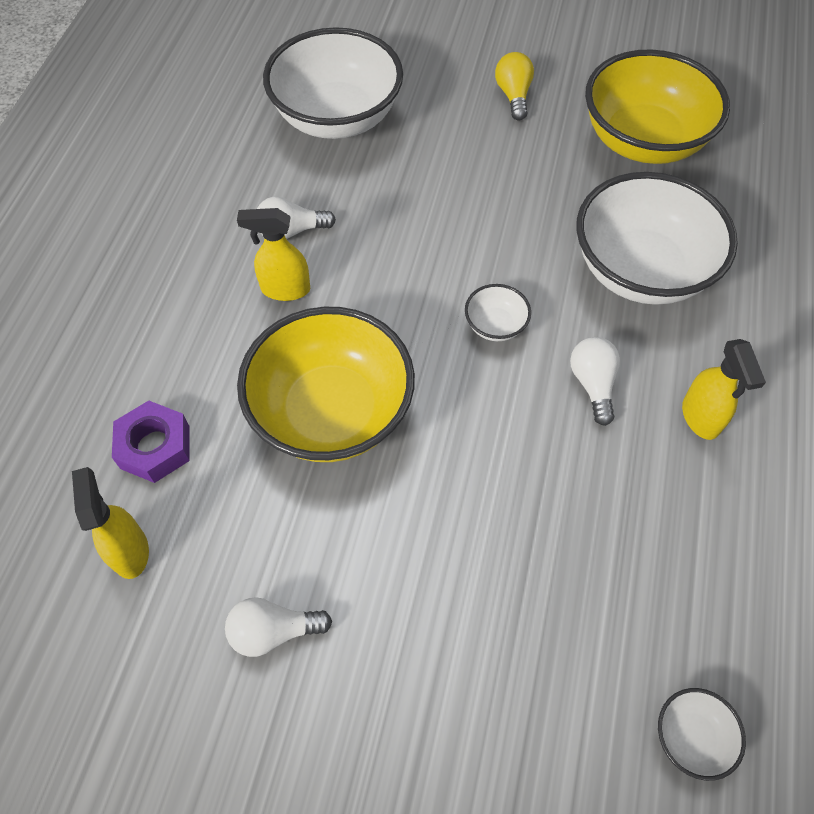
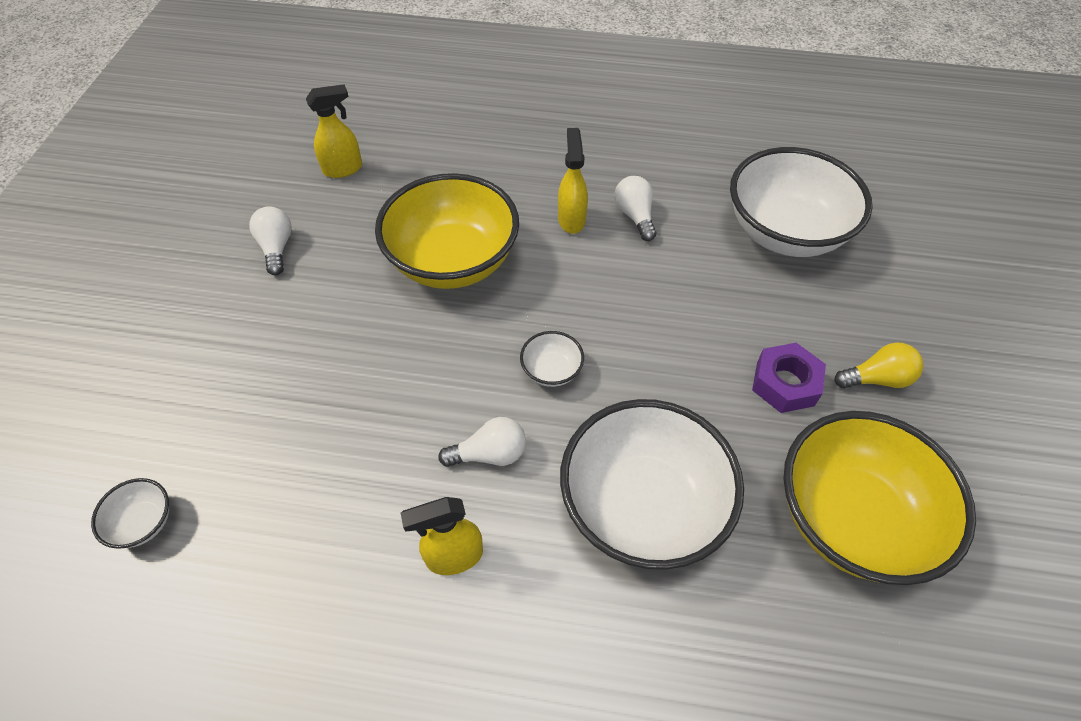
camera: 85 degrees right, 5 degrees down
purple nut [112,401,190,483] -> purple nut moved to [752,343,826,413]

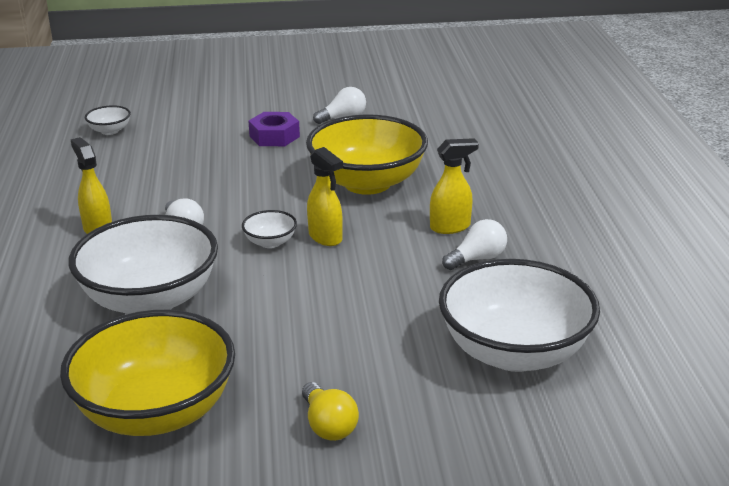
camera: 75 degrees right, 25 degrees down
yellow spray bottle [306,84,362,178] -> yellow spray bottle moved to [307,147,343,246]
purple nut [752,343,826,413] -> purple nut moved to [248,112,300,146]

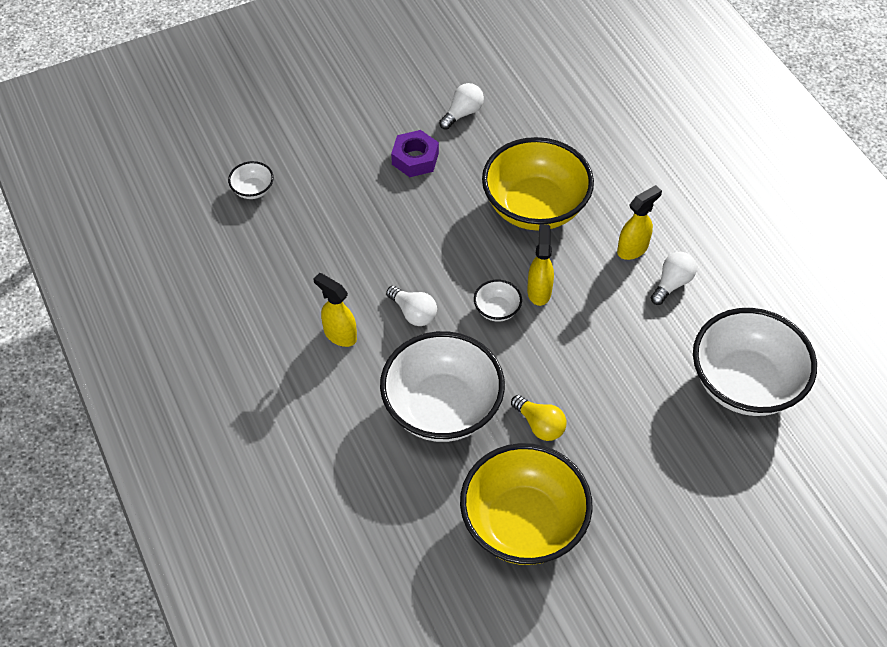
camera: 20 degrees left, 25 degrees up
yellow light bulb [302,382,359,441] -> yellow light bulb moved to [511,395,567,441]
yellow spray bottle [307,147,343,246] -> yellow spray bottle turned 120 degrees counterclockwise [527,224,554,306]

